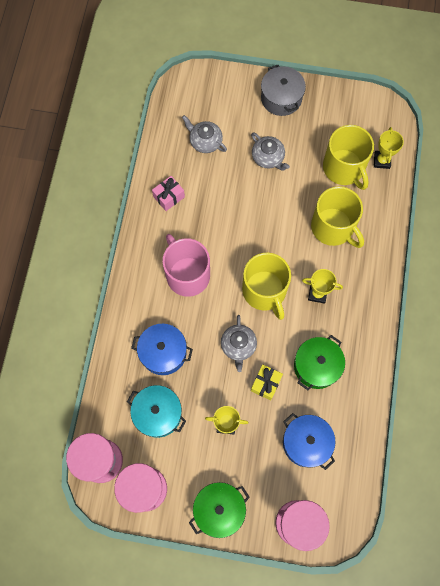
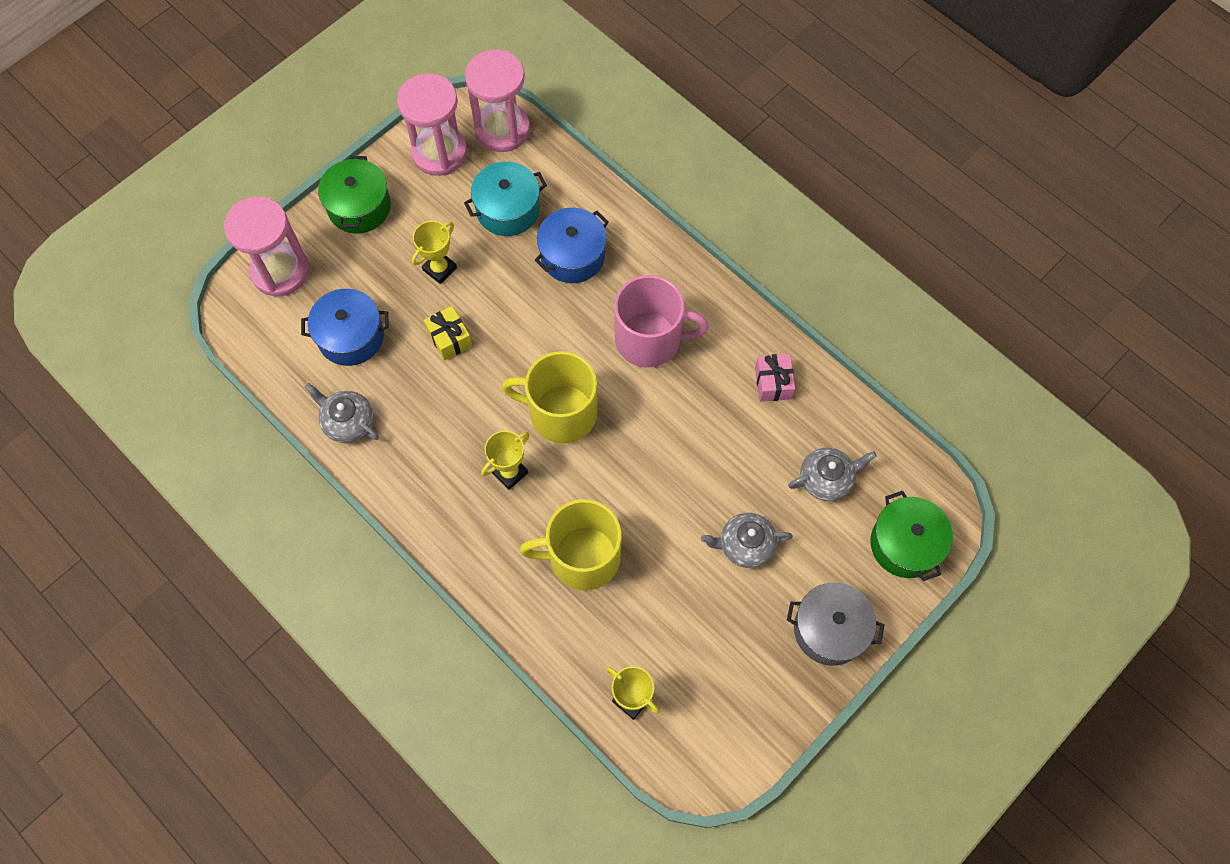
camera: 125 degrees right, 5 degrees down
grey teapot [221,315,257,372] -> grey teapot moved to [305,383,379,443]
green pot [294,335,345,390] -> green pot moved to [870,491,953,581]
yellow mug [323,125,374,190] -> none

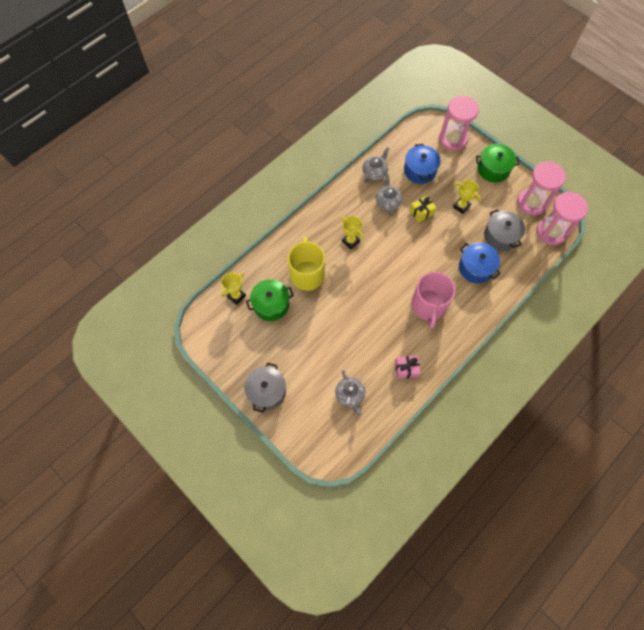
camera: 90 degrees right, 0 degrees up
turquoise pot [464,161,547,236] -> grey pot [484,209,525,251]
yellow mug [502,351,598,444] -> none
grey teapot [701,513,793,568] -> grey teapot moved to [376,174,402,216]
green pot [870,491,953,581] -> green pot moved to [246,279,294,321]

